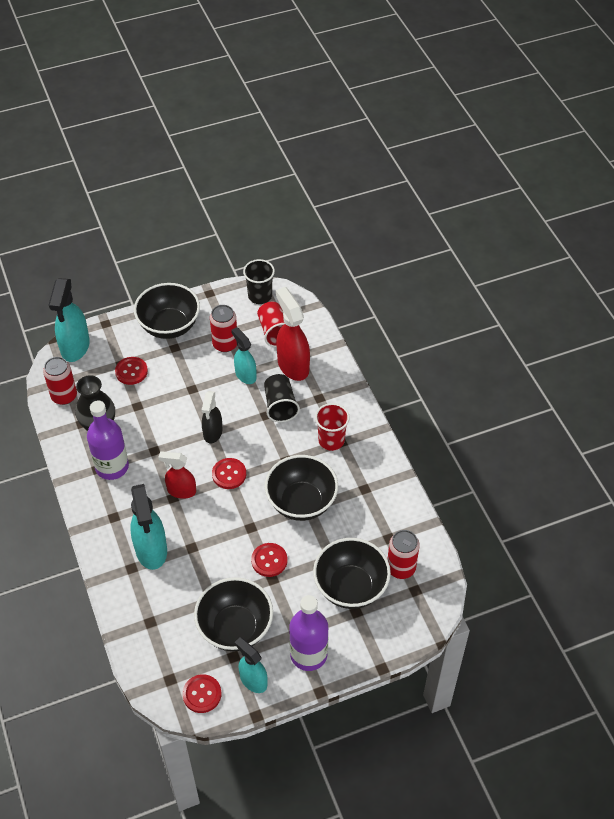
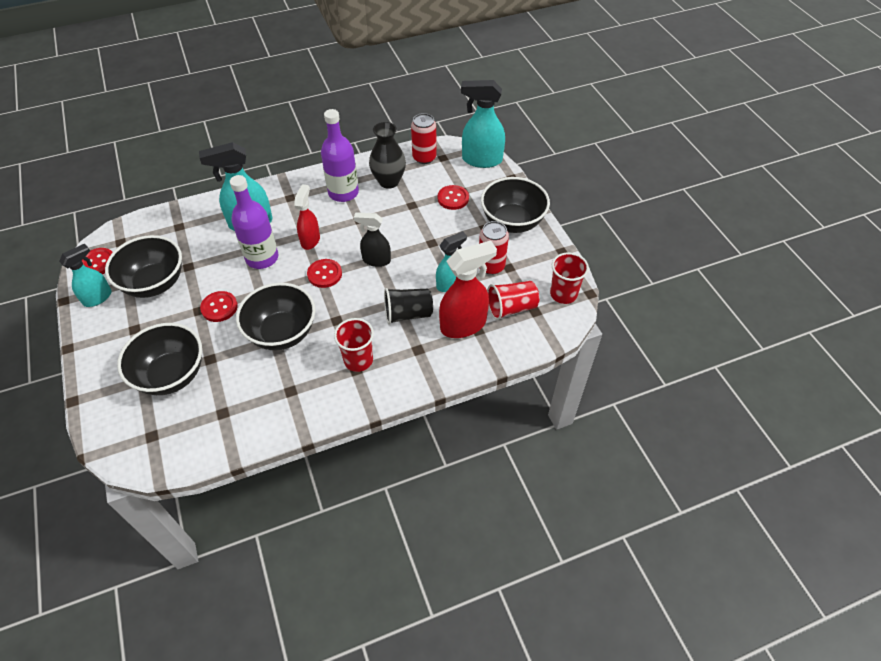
camera: 90 degrees right, 0 degrees up
black cup [243,259,275,304] -> red cup [550,252,589,304]
purple bottle [289,595,328,671] -> purple bottle moved to [230,175,279,269]
red can [388,530,420,579] -> none

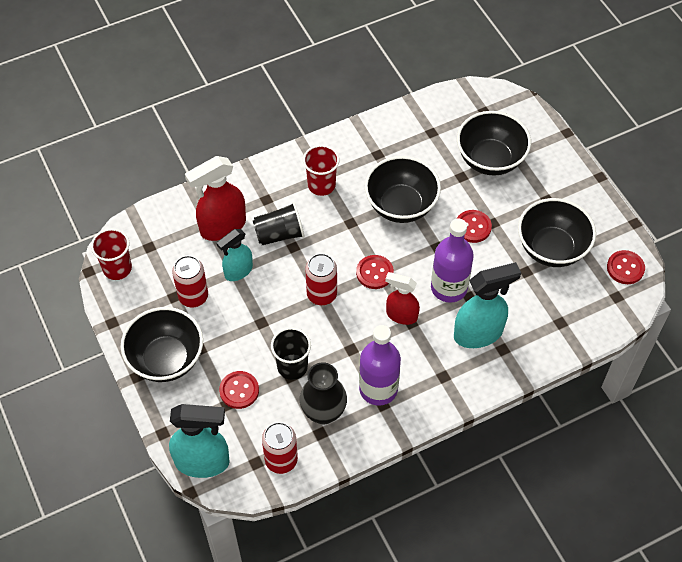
camera: 175 degrees right, 5 degrees up
turquoise spray bottle [59,244,112,307] -> none
red spray bottle [294,184,320,250] -> red spray bottle turned 105 degrees clockwise [385,272,420,325]
black spray bottle [354,212,391,267] -> red can [305,253,337,305]
red cup [487,281,540,320] -> none
none -> black cup [271,327,311,380]

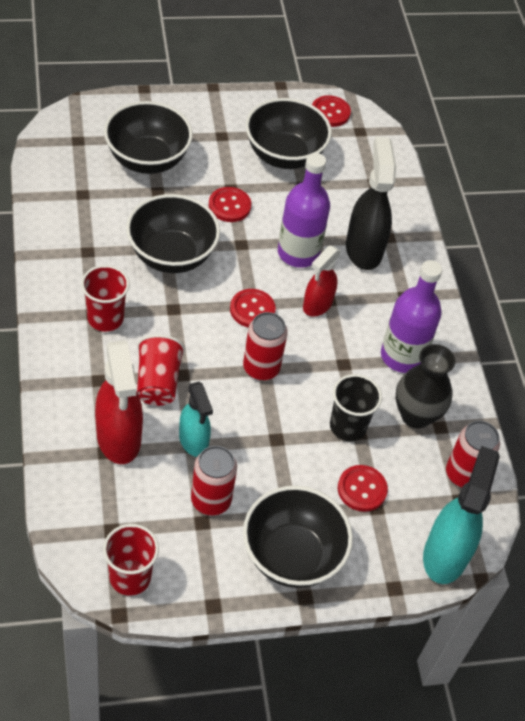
camera: 80 degrees left, 5 degrees down
black cup [253,202,305,245] -> red cup [137,334,185,406]
turquoise spray bottle [454,262,521,348] -> black spray bottle [346,137,396,270]

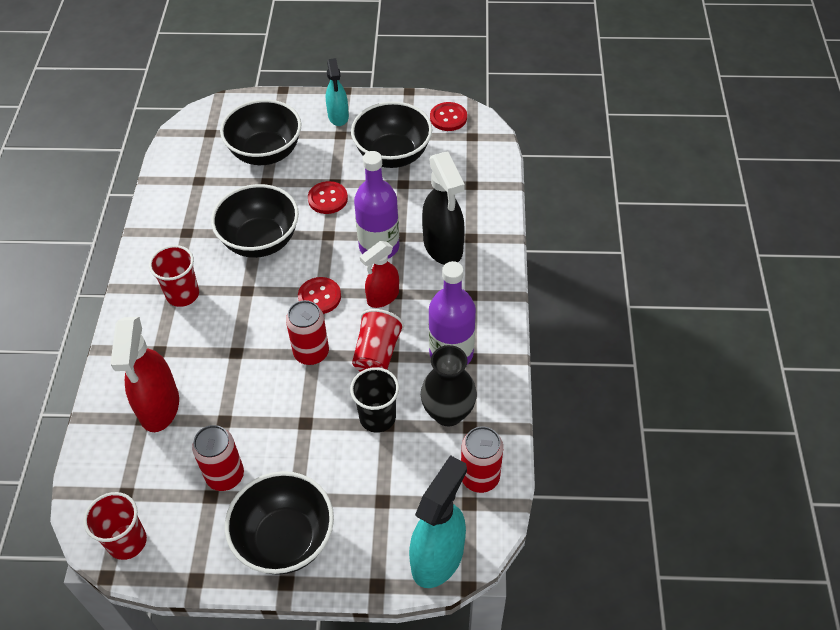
camera: 20 degrees right, 0 degrees up
red cup [137,334,185,406] -> red cup moved to [352,309,404,372]
turquoise spray bottle [179,382,213,457] -> turquoise spray bottle moved to [326,58,349,126]
red button [338,465,388,512] -> none
black spray bottle [346,137,396,270] -> black spray bottle turned 150 degrees clockwise [422,151,465,265]

